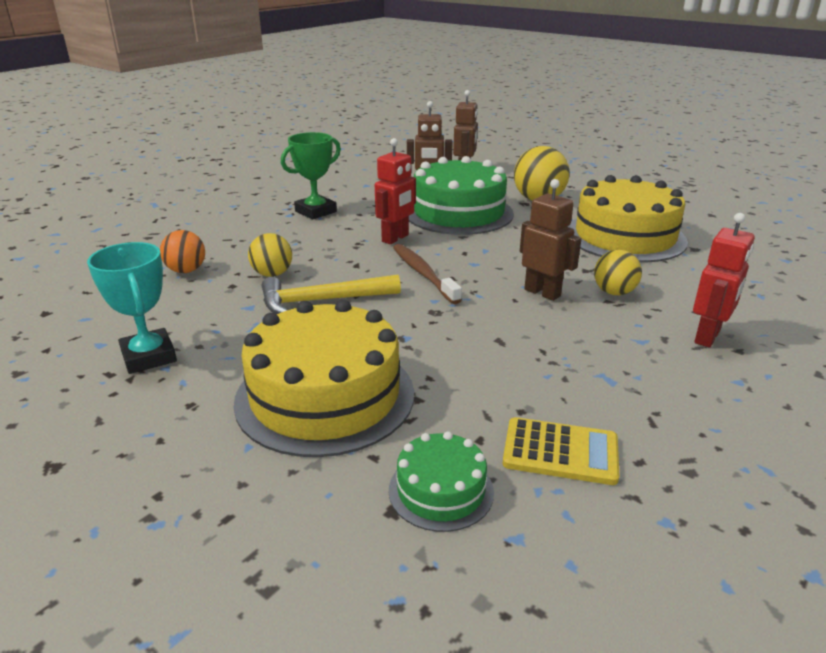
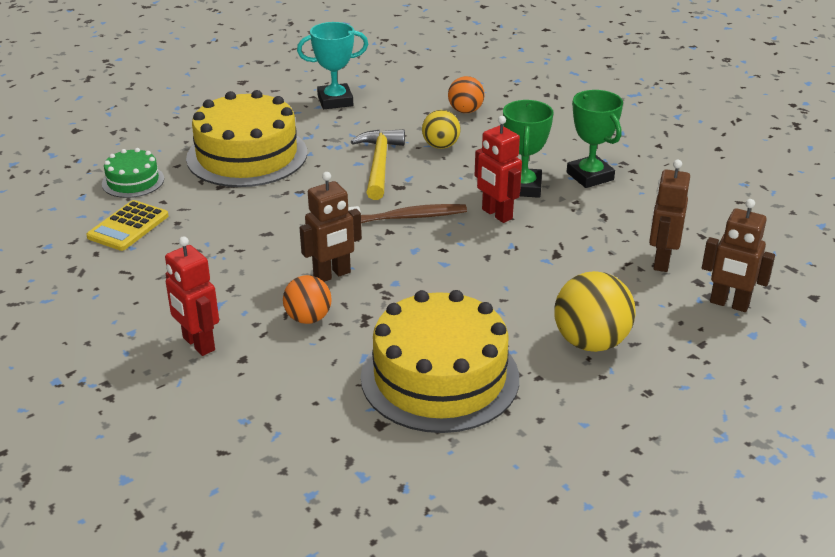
camera: 105 degrees right, 5 degrees up
green cake [409,156,514,235] -> none
yellow ball [594,250,642,295] -> orange ball [283,275,332,324]
none -> green trophy [503,100,554,198]

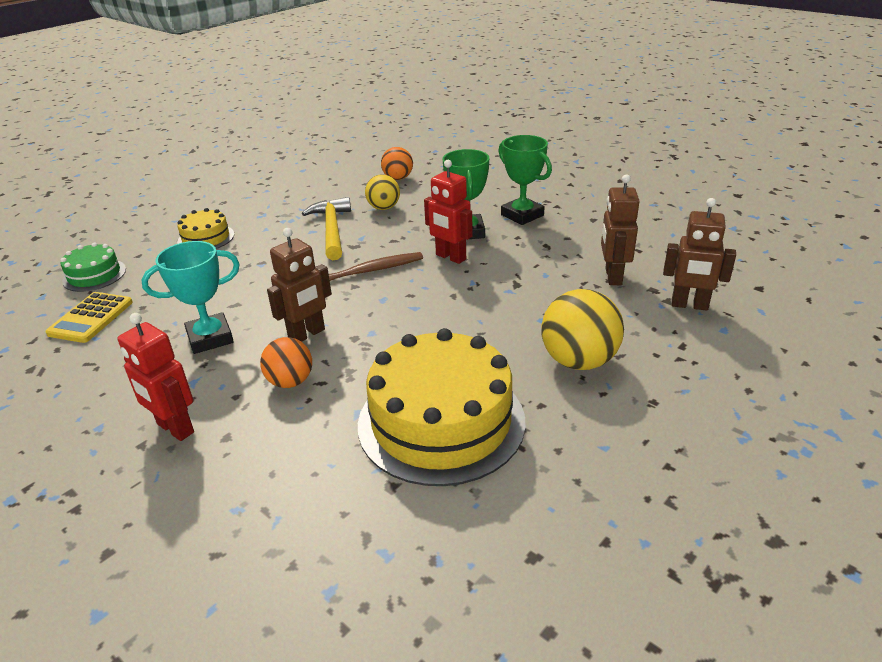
camera: 10 degrees left, 0 degrees up
yellow cake [186,90,307,187] -> yellow cake [177,208,234,249], size x0.49
turquoise trophy [297,22,368,109] -> turquoise trophy moved to [141,241,240,354]

